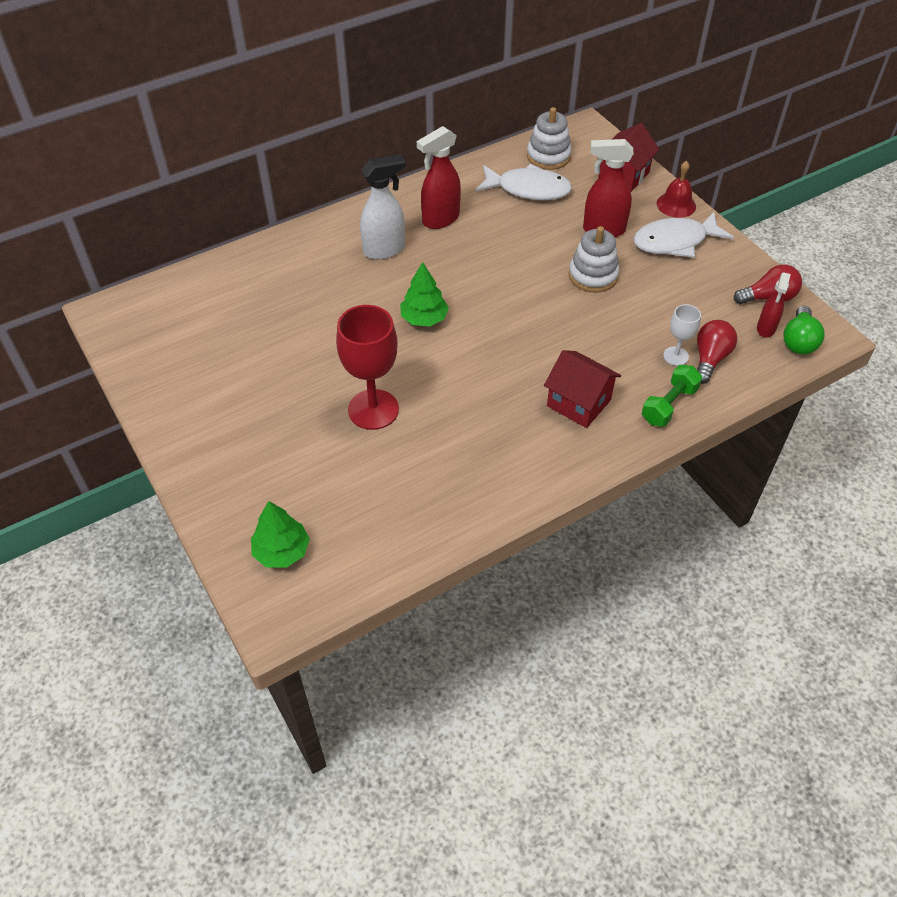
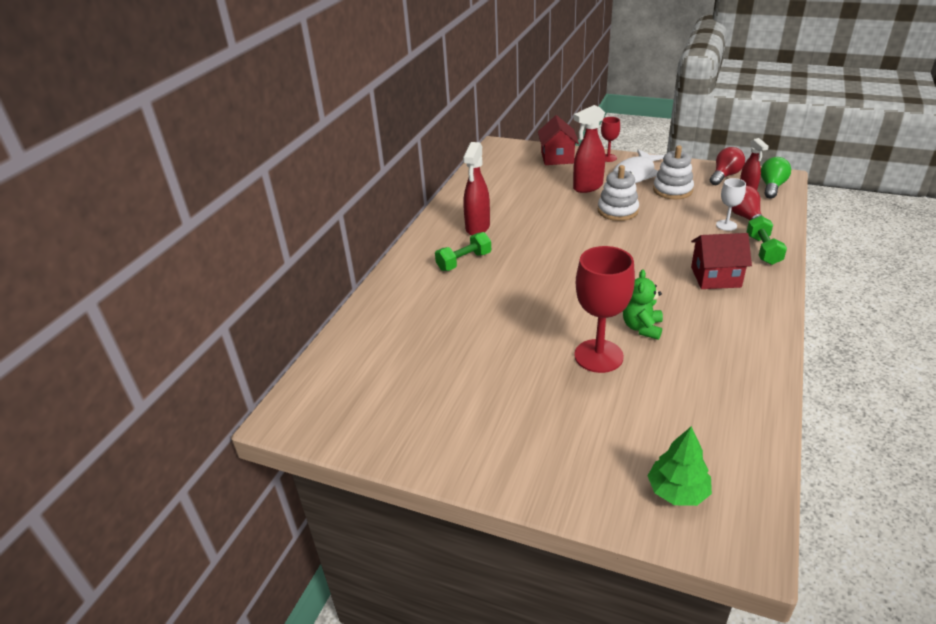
camera: 35 degrees left, 15 degrees down
white spray bottle [360,154,406,260] -> green dumbbell [435,232,491,271]
green tree [400,262,449,326] -> none
white fish [476,164,572,200] -> none
white stacking toy [527,107,572,170] -> white stacking toy moved to [653,145,694,200]
red bell [657,161,696,218] -> red goblet [601,117,620,162]
green light bulb [783,306,825,354] -> green light bulb turned 135 degrees counterclockwise [761,157,791,199]
none -> green teddy bear [623,269,663,340]

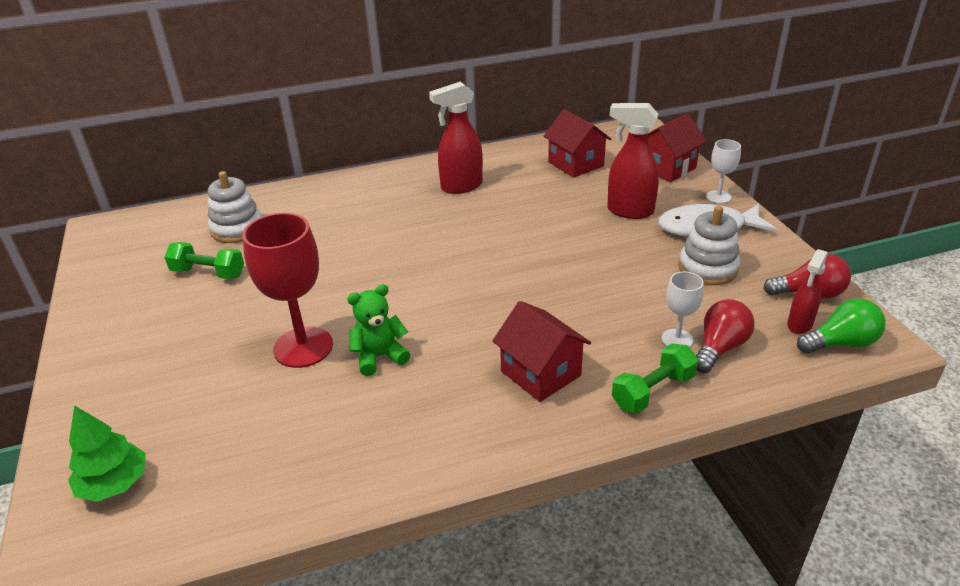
camera: 50 degrees right, 0 degrees up
green dumbbell [435,232,491,271] -> green dumbbell moved to [164,242,244,279]
white stacking toy [598,165,639,221] -> white stacking toy moved to [208,171,262,243]
red goblet [601,117,620,162] -> white goblet [706,139,741,204]
none -> red house [544,109,611,178]

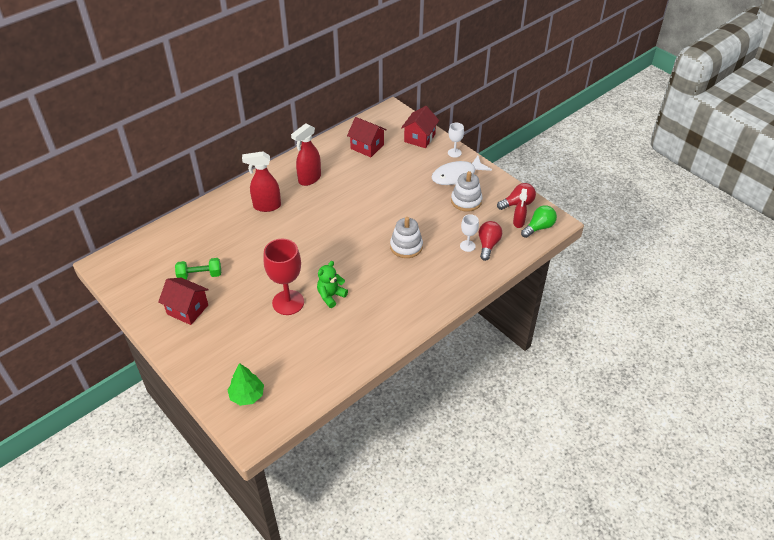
camera: 25 degrees left, 10 degrees up
white stacking toy [208,171,262,243] -> white stacking toy moved to [390,217,423,258]
red house [492,301,591,402] -> red house moved to [158,278,209,325]
red spray bottle [607,103,659,219] -> red spray bottle moved to [242,151,281,212]
green dumbbell [612,343,698,413] -> none

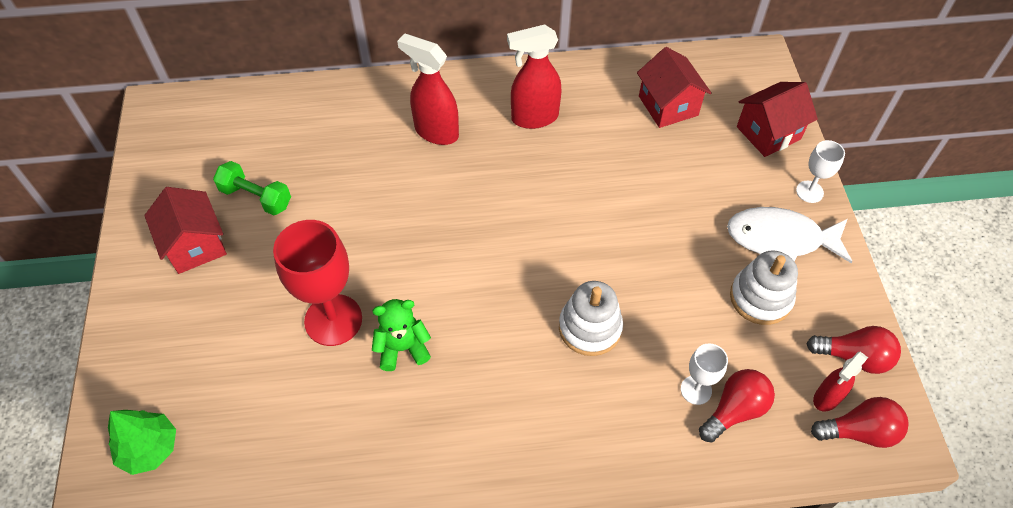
camera: 35 degrees right, 10 degrees up
green light bulb [521,205,557,238] -> red light bulb [811,397,909,448]

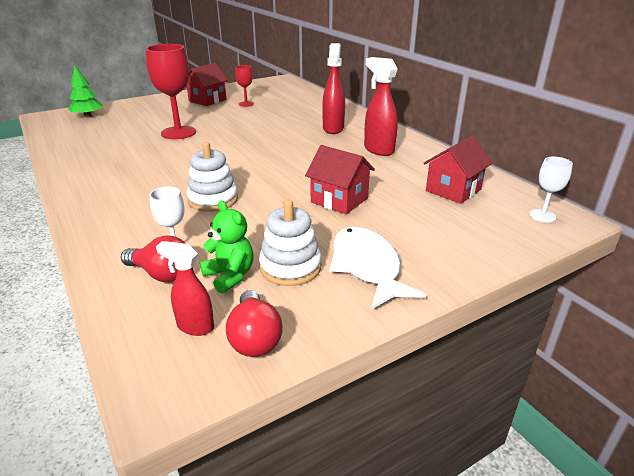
camera: 65 degrees right, 25 degrees down
green dumbbell [213,161,291,215] -> red goblet [235,65,254,107]
green teddy bear [372,299,431,371] -> green teddy bear moved to [200,201,254,294]
red house [737,82,818,157] -> red house moved to [305,145,375,214]
white goblet [796,140,845,203] -> white goblet moved to [530,157,573,223]
red light bulb [811,397,909,448] -> none

